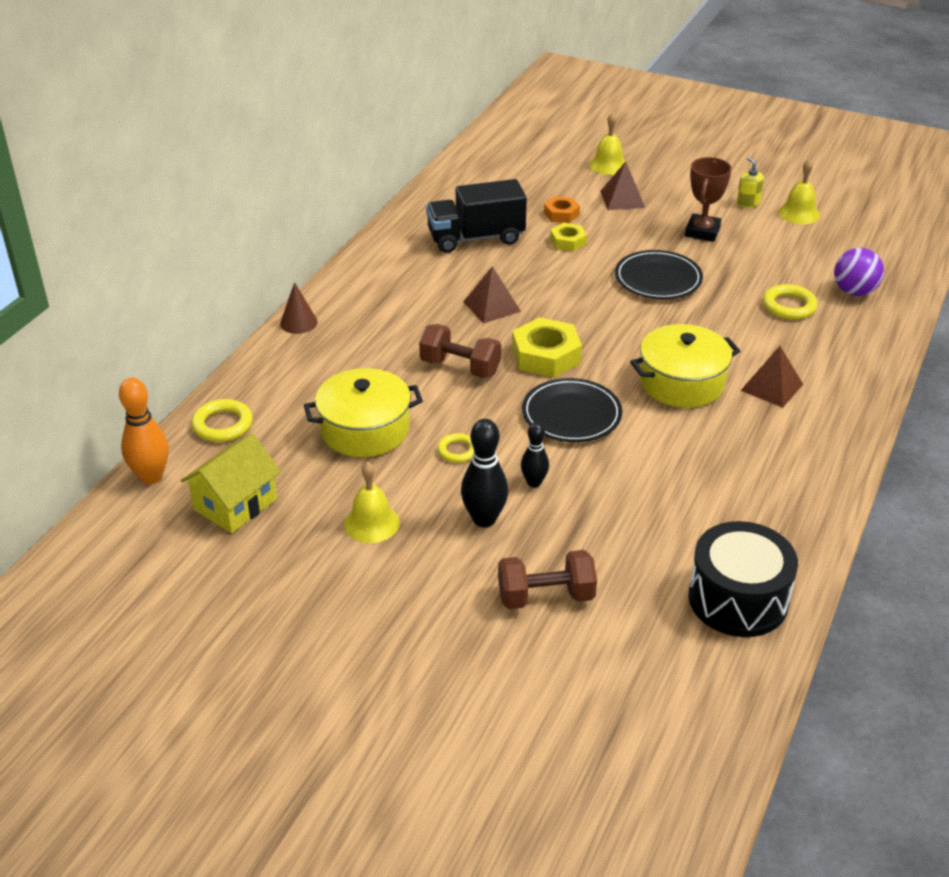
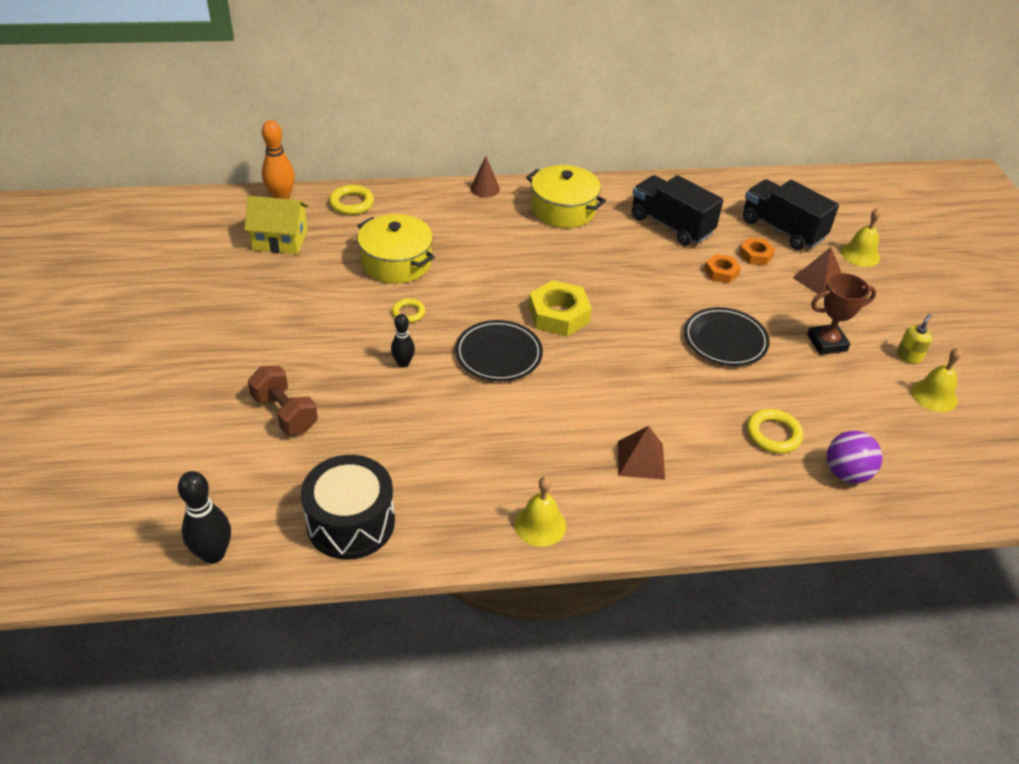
camera: 55 degrees right, 5 degrees up
yellow bell [344,462,400,543] -> yellow bell moved to [514,477,566,547]
brown dumbbell [419,324,501,378] -> none
black bowling pin [461,419,508,527] -> black bowling pin moved to [178,471,231,564]
brown pyramid [463,266,521,324] -> none
yellow nut [550,223,587,251] -> orange nut [704,254,741,284]
yellow pot [630,324,740,408] -> yellow pot moved to [526,165,606,228]
none -> black truck [743,179,839,250]

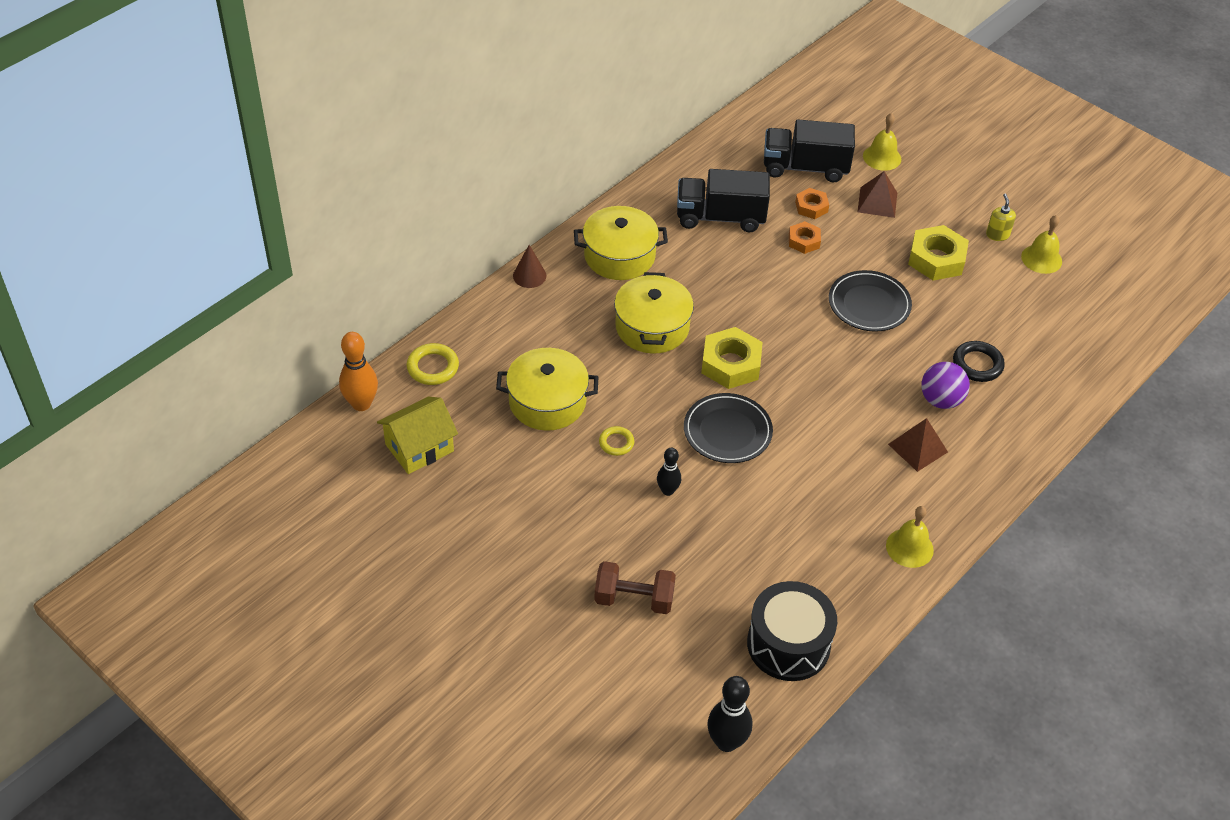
camera: 40 degrees left, 5 degrees up
yellow ring [747,409,803,454] -> black ring [953,341,1005,382]
brown trophy [807,273,877,355] -> yellow nut [908,225,969,281]
purple ball [827,431,883,483] -> purple ball moved to [921,362,970,409]
none -> yellow pot [614,272,694,354]

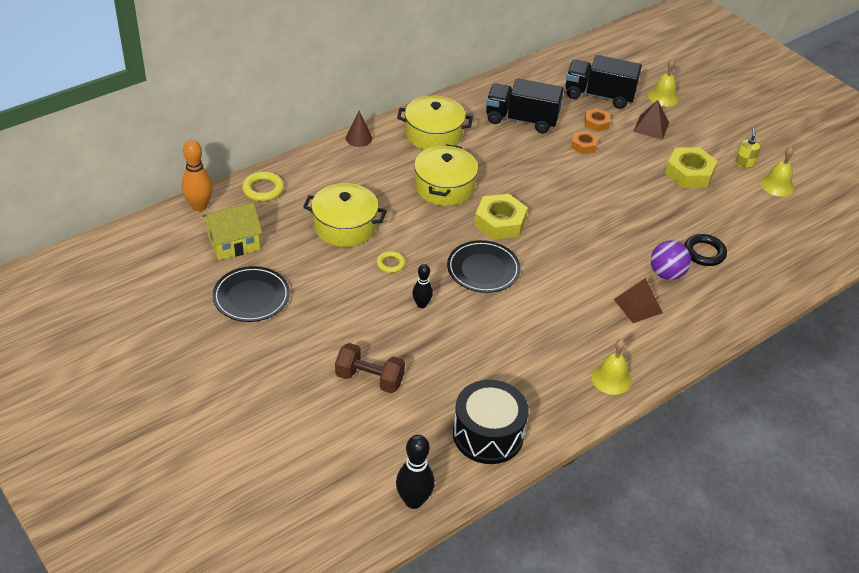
camera: 10 degrees right, 5 degrees down
black plate [829,270,912,332] -> black plate moved to [212,266,290,322]

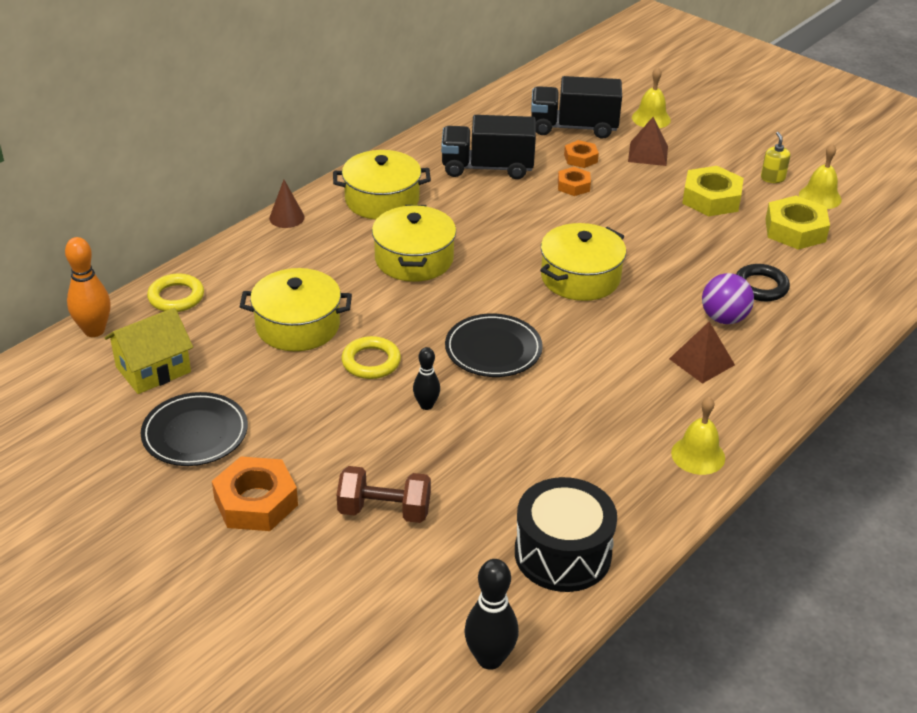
camera: 10 degrees left, 5 degrees down
yellow ring [376,251,405,273] -> yellow ring [341,336,401,379], size x1.52
yellow nut [474,194,528,240] -> yellow nut moved to [765,196,830,250]
none -> orange nut [212,456,298,531]
none -> yellow pot [540,223,626,301]

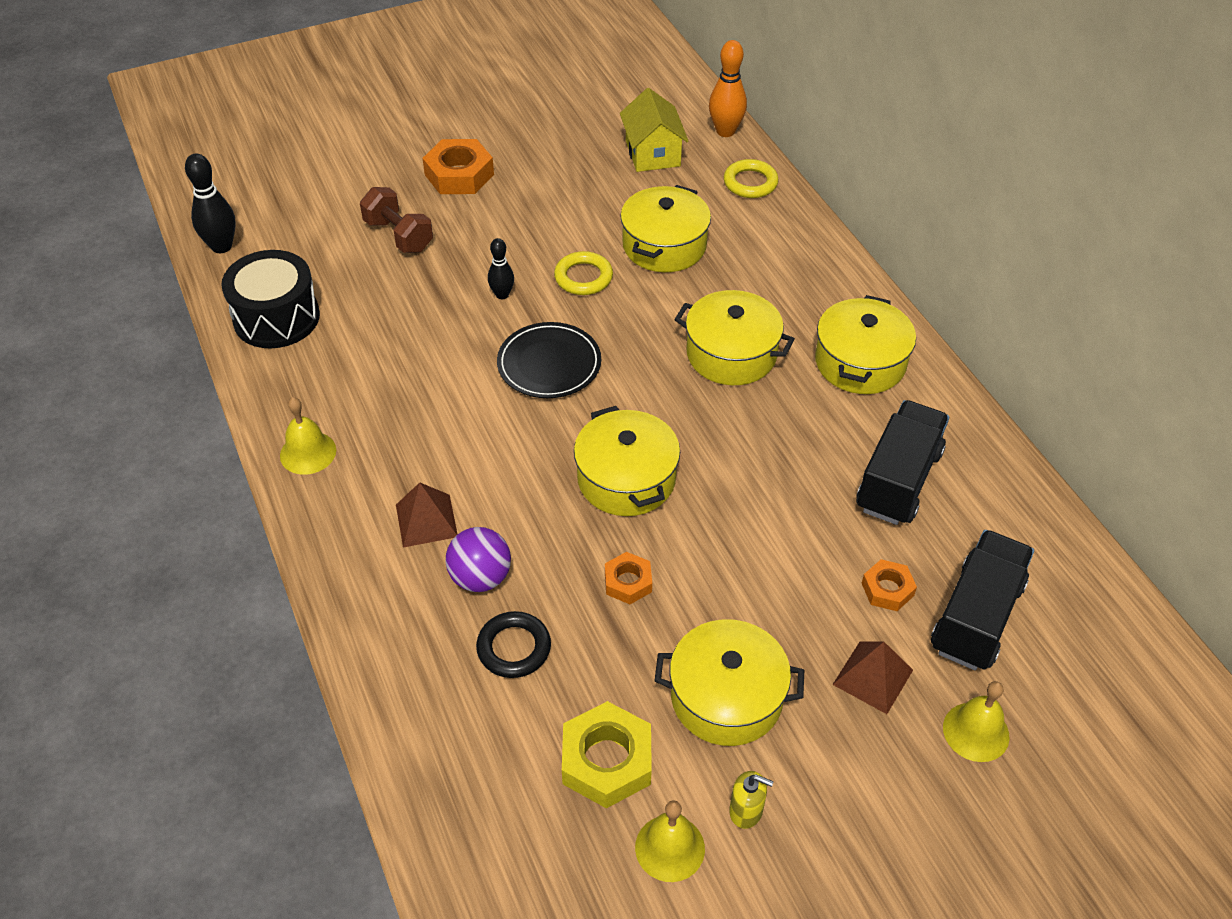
camera: 115 degrees right, 10 degrees up
black plate [141,392,248,466] -> none
brown cone [269,180,305,228] -> none
brown dumbbell [337,466,431,523] -> brown dumbbell turned 75 degrees counterclockwise [360,187,433,253]
orange nut [558,167,591,196] -> orange nut moved to [605,552,652,604]
yellow nut [682,166,744,216] -> yellow pot [655,619,804,746]

